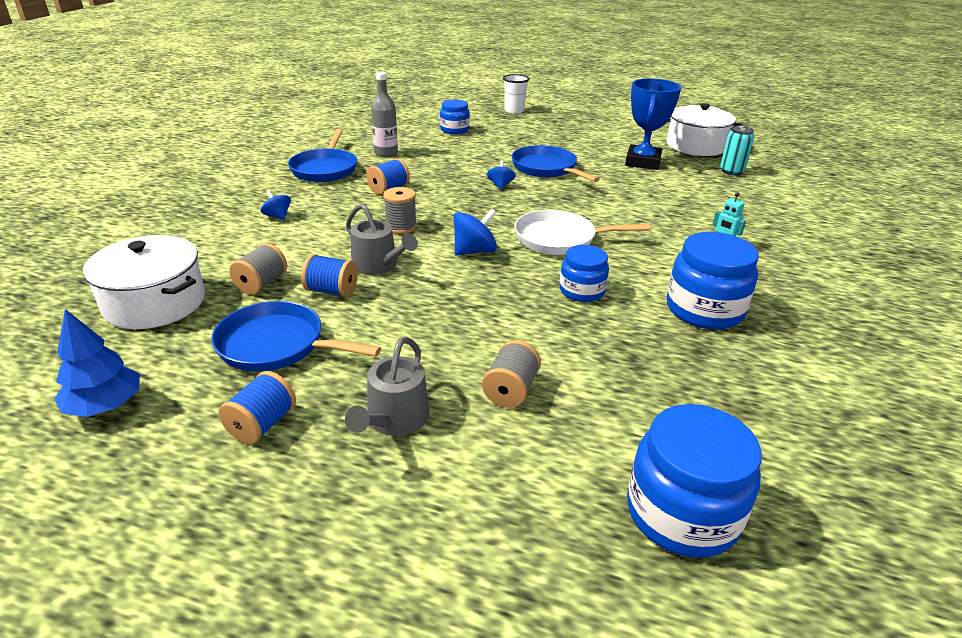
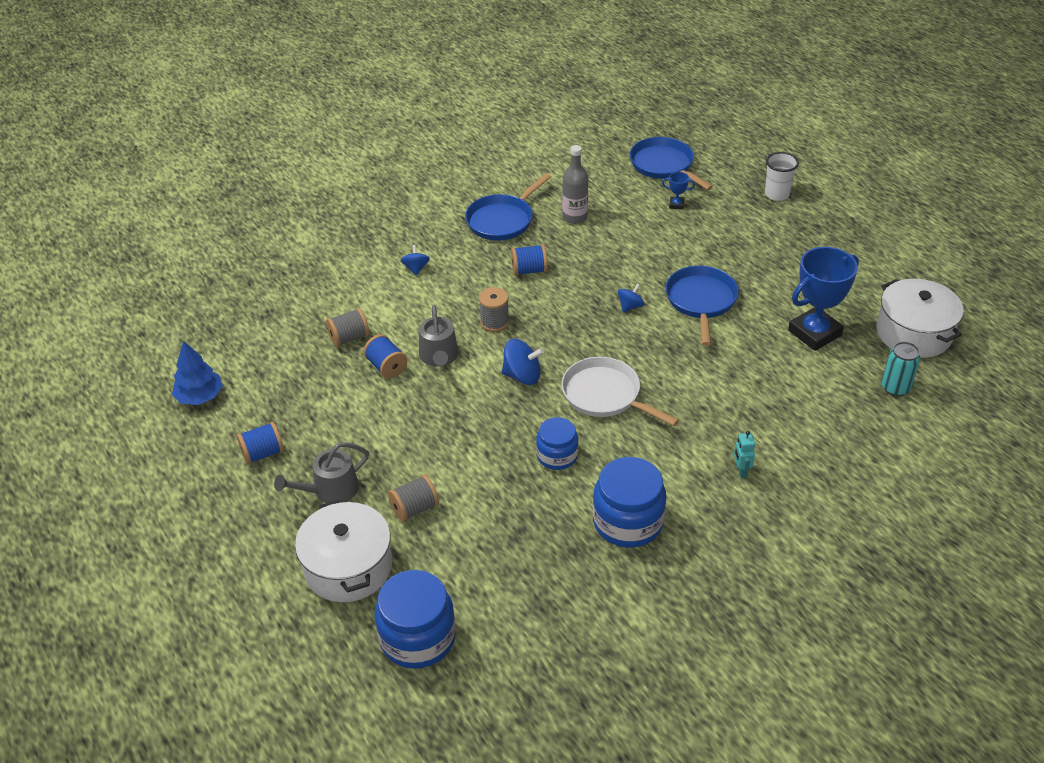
camera: 40 degrees right, 10 degrees up
white pot [83,235,205,329] -> white pot moved to [295,499,392,602]
blue pan [211,301,381,372] -> blue pan moved to [630,137,713,190]
blue jar [440,100,470,134] -> blue trophy [662,172,695,210]

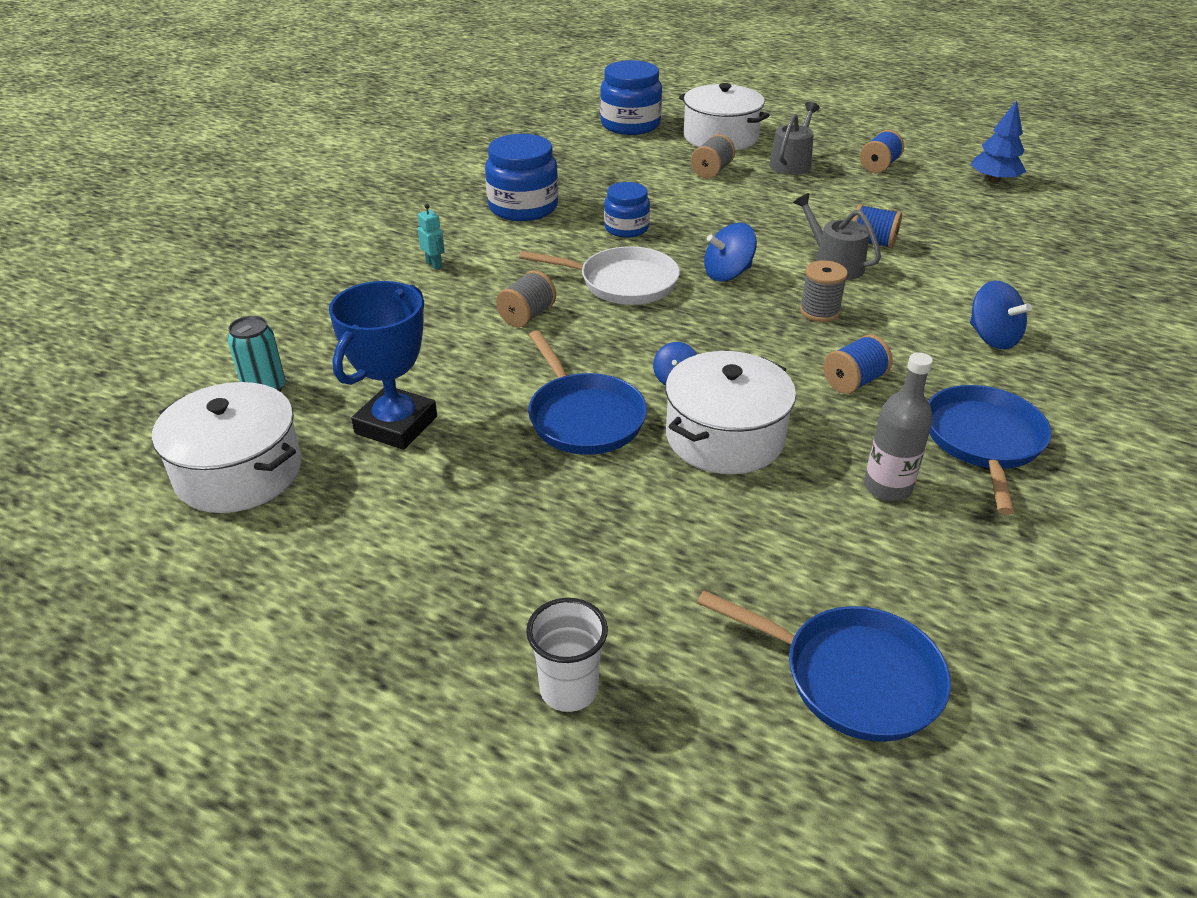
camera: 150 degrees right, 5 degrees down
grey spool [326,308,369,347] -> grey spool moved to [496,270,556,327]
blue spinning top [401,245,430,275] -> blue spinning top [970,281,1032,349], size x1.58
blue trophy [662,172,695,210] -> none
none -> white pot [665,351,796,474]

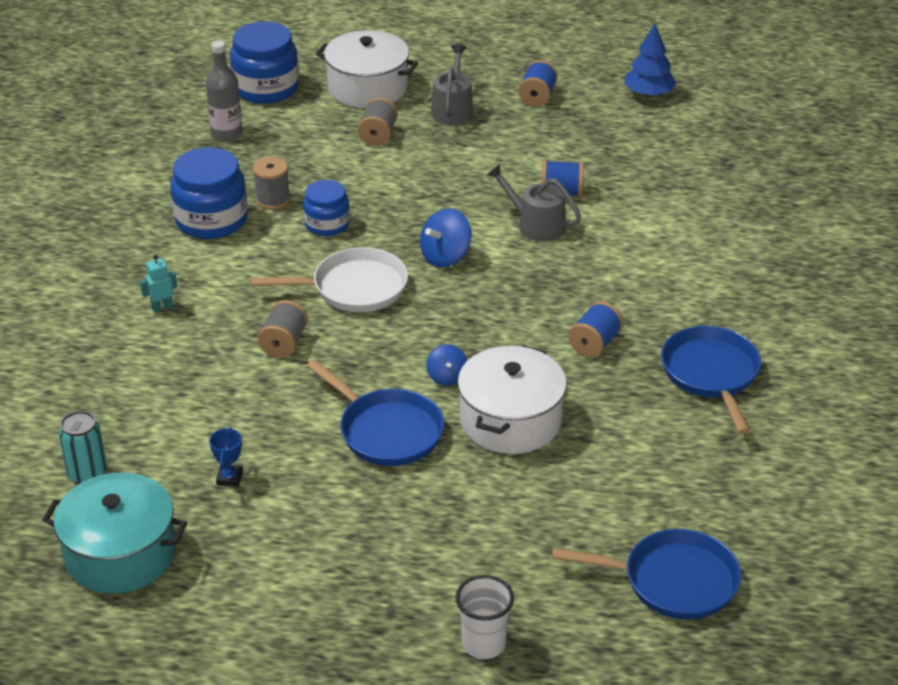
camera: 20 degrees left, 0 degrees up
white pot [152,382,302,513] -> turquoise pot [43,472,187,594]
blue trophy [329,281,437,450] -> blue trophy [209,427,243,487], size x0.42
turquoise robot [418,204,445,270] -> turquoise robot turned 60 degrees counterclockwise [140,254,177,312]
grey spool [800,260,848,322] -> grey spool moved to [253,157,290,210]
grey bottle [864,352,933,501] -> grey bottle moved to [206,40,242,141]
blue spinning top [970,281,1032,349] -> none

